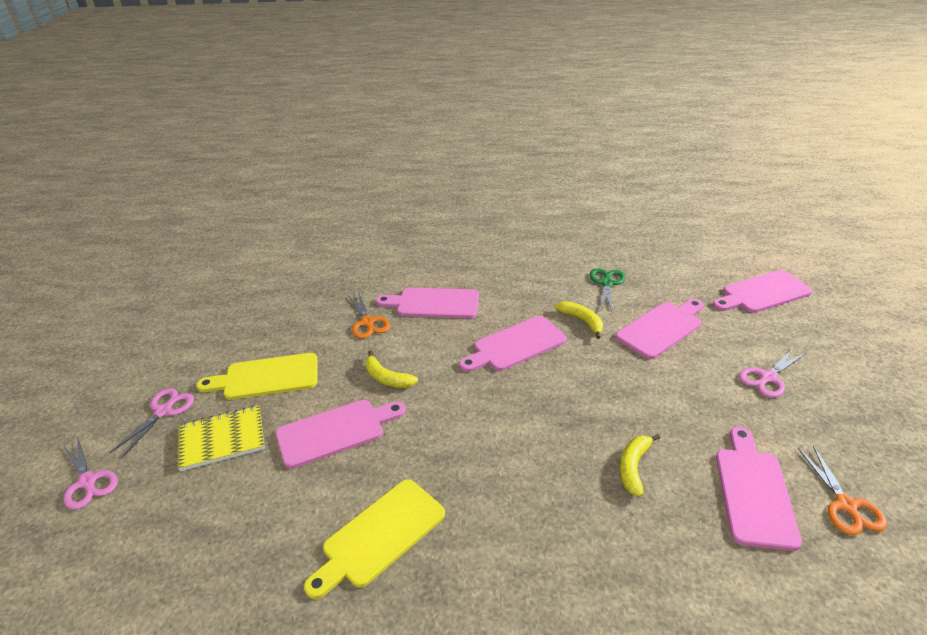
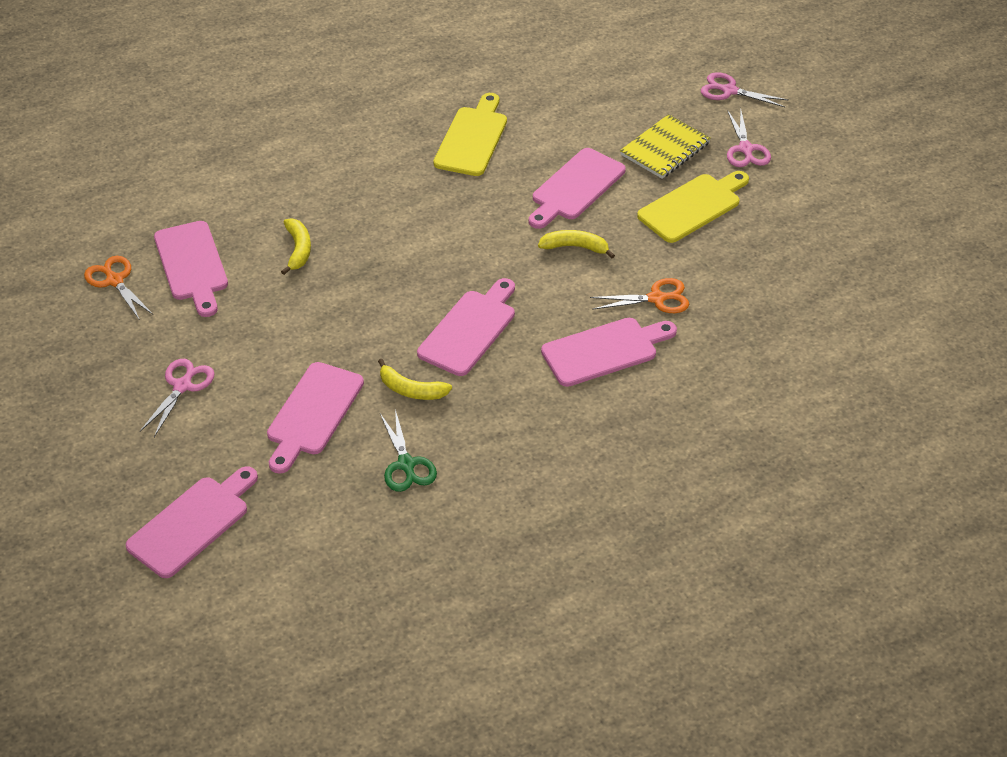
camera: 150 degrees right, 10 degrees up
orange scissors [348,291,390,338] -> orange scissors turned 135 degrees clockwise [590,278,689,313]

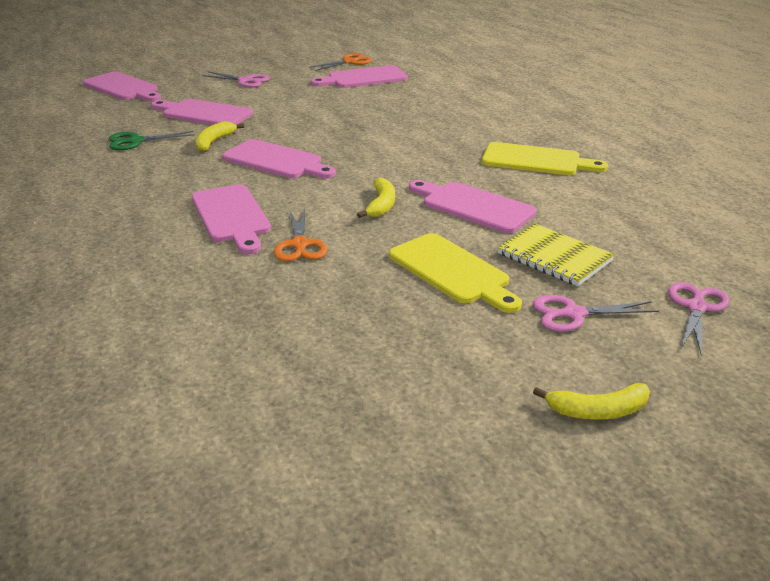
camera: 90 degrees right, 15 degrees down
yellow banana [281,218,311,275] -> yellow banana moved to [533,383,650,420]

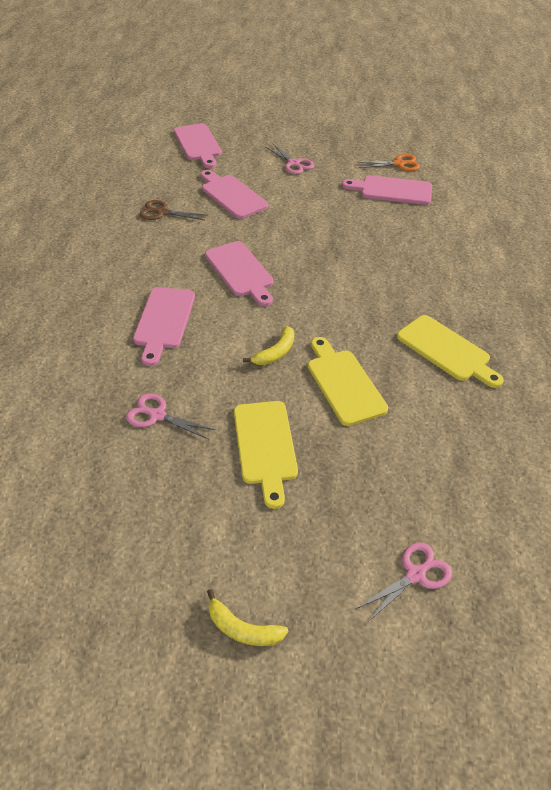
camera: 30 degrees right, 15 degrees up
green scissors [109,131,195,150] -> brown scissors [139,200,208,221]
yellow banana [195,121,244,152] -> none
orange scissors [274,209,327,261] -> none
pink cutting board [409,180,537,233] -> yellow cutting board [308,337,388,426]
yellow notebook [498,224,615,286] -> none
pink scissors [533,295,659,332] -> pink scissors moved to [126,393,215,440]

